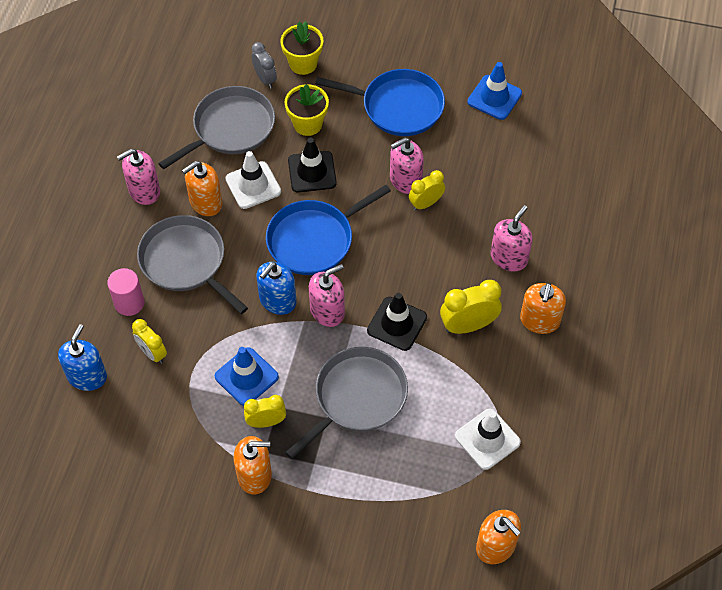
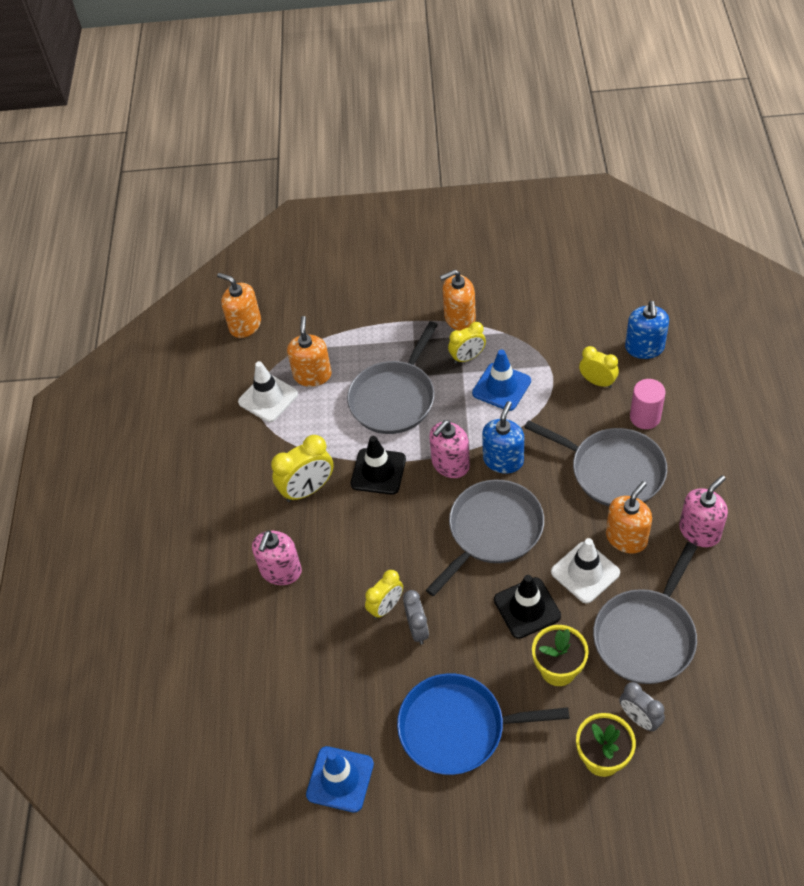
camera: 170 degrees right, 5 degrees down
blue pan [266,185,391,275] -> grey pan [426,480,544,596]
pink soap dispenser [390,138,424,194] -> grey clock [403,590,429,644]
orange soap dispenser [520,283,566,334] -> orange soap dispenser moved to [287,316,332,387]

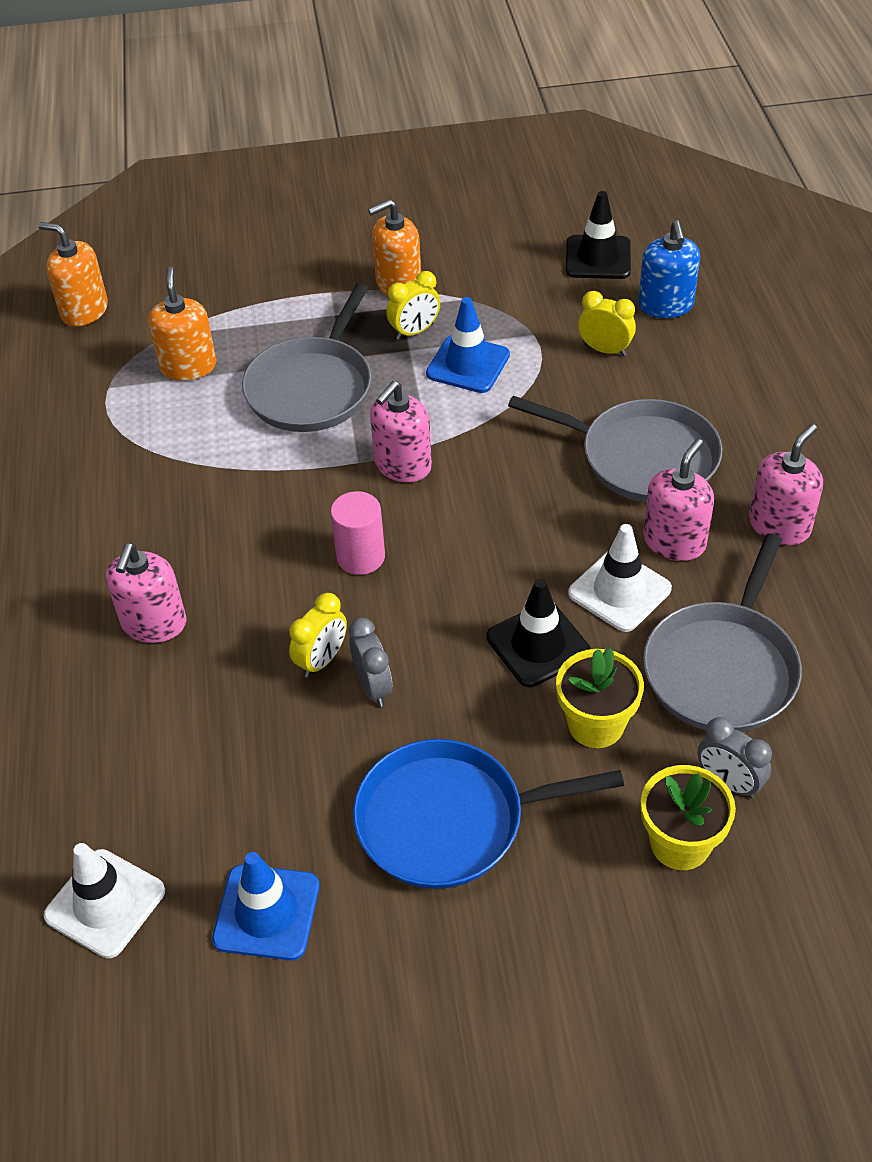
camera: 10 degrees left, 5 degrees down
white traffic cone [238,361,298,422] -> white traffic cone moved to [44,843,165,958]
yellow clock [271,435,334,502] -> none
black traffic cone [351,436,406,495] -> black traffic cone moved to [565,191,631,279]
grey pan [426,480,544,596] -> none
blue soap dispenser [482,401,524,474] -> none
orange soap dispenser [606,481,652,554] -> pink soap dispenser [643,439,714,561]
pink cylinder [630,379,665,429] -> pink cylinder moved to [330,491,385,575]

